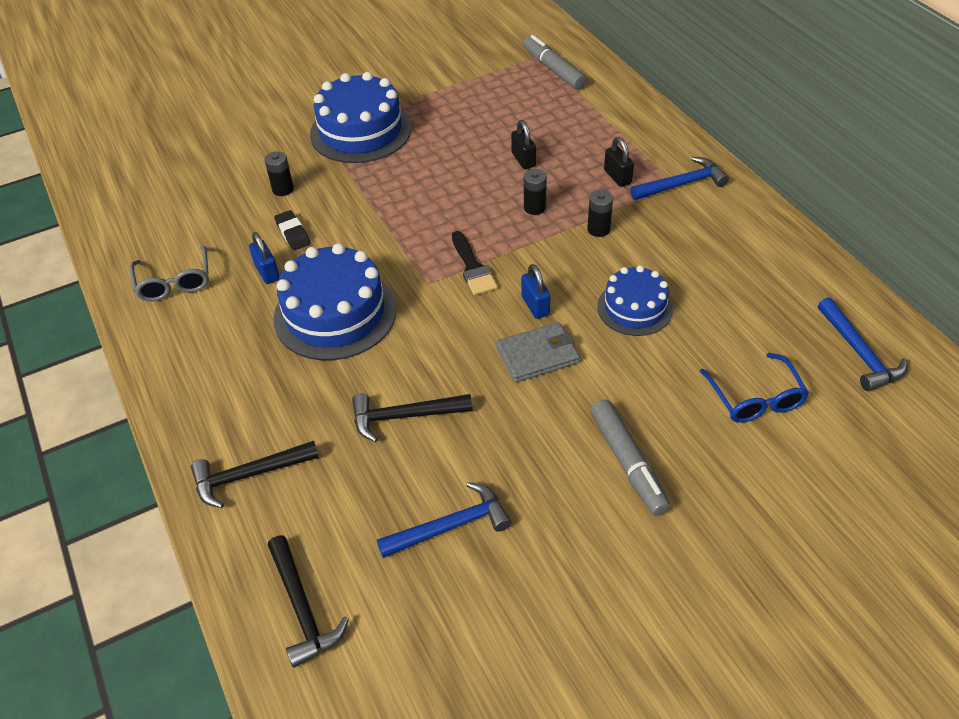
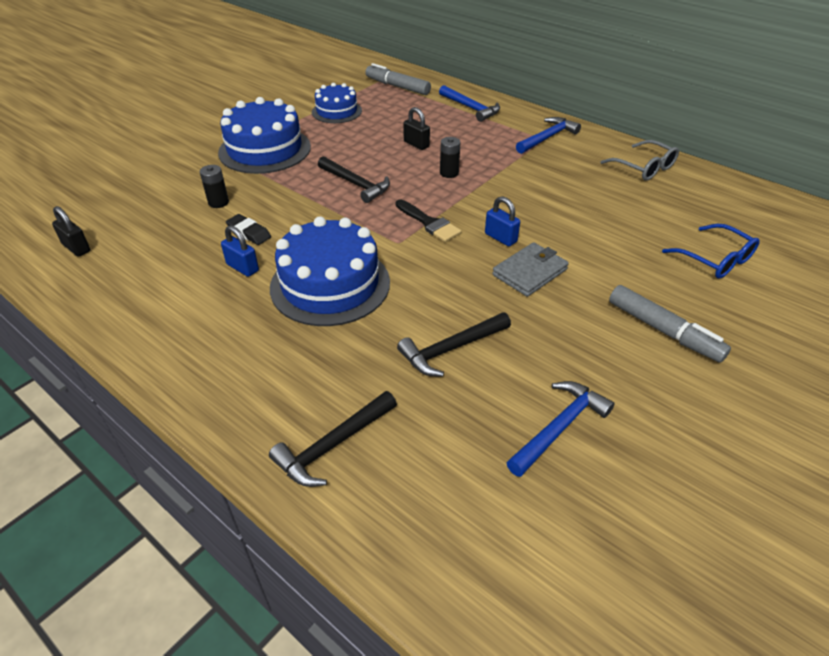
camera: 25 degrees left, 5 degrees down
grey glasses [130,245,209,301] -> grey glasses moved to [600,140,679,181]
black hammer [268,536,349,668] -> black hammer moved to [318,156,390,203]
black battery [587,190,613,237] -> none
blue cake [598,265,673,336] -> blue cake moved to [312,83,362,123]
black padlock [604,137,634,187] -> black padlock moved to [52,206,90,257]
blue hammer [818,297,907,391] -> blue hammer moved to [439,85,500,122]

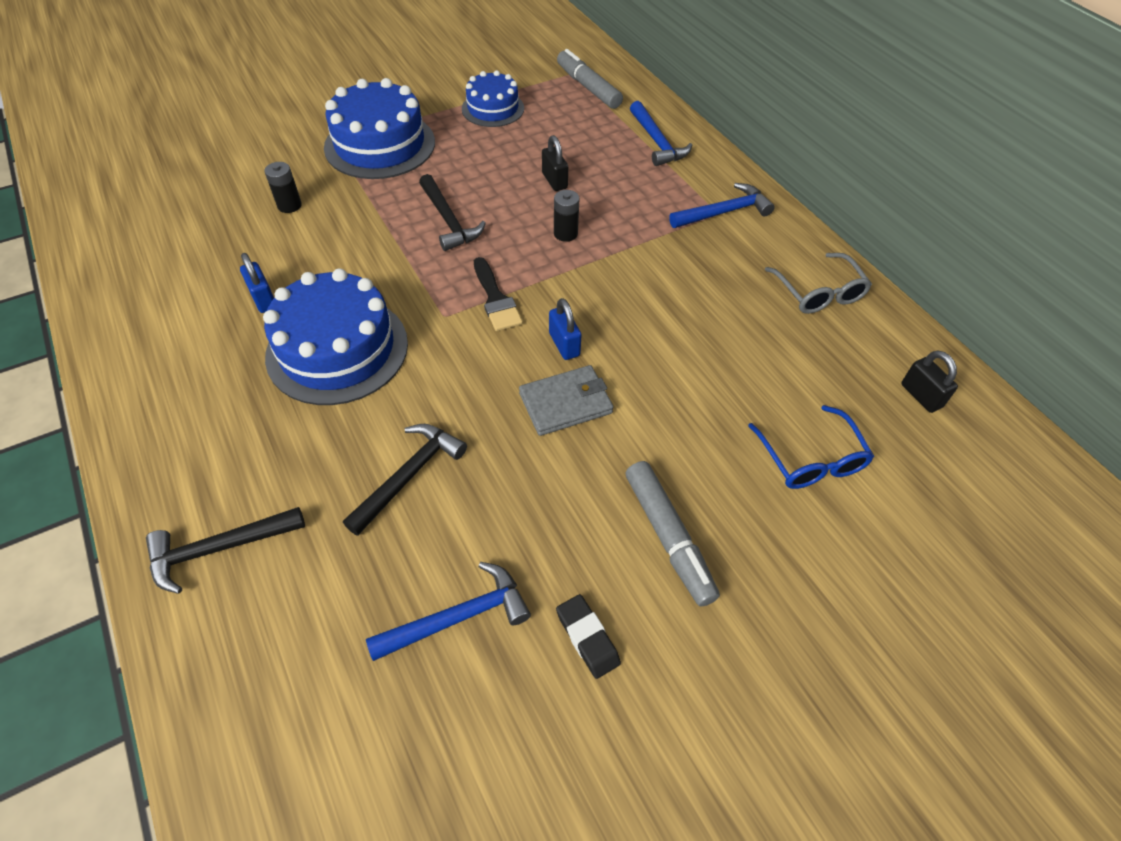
camera: 20 degrees right, 10 degrees up
black padlock [52,206,90,257] -> black padlock moved to [901,351,958,413]
black eraser [226,214,271,245] -> black eraser moved to [556,594,621,679]
black hammer [397,312,511,377] -> black hammer turned 135 degrees clockwise [343,424,467,536]

